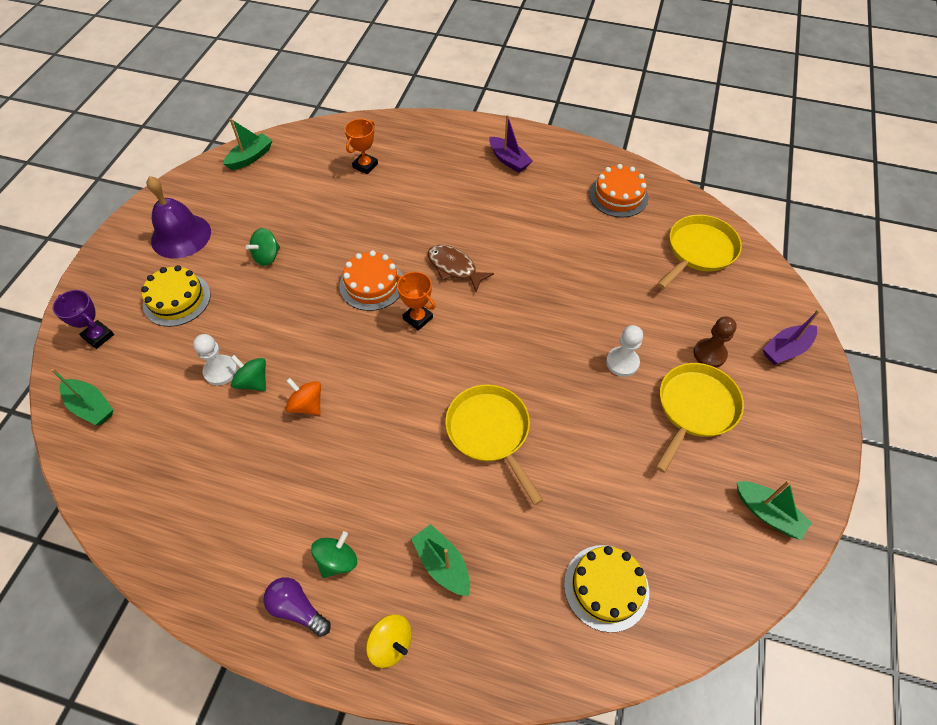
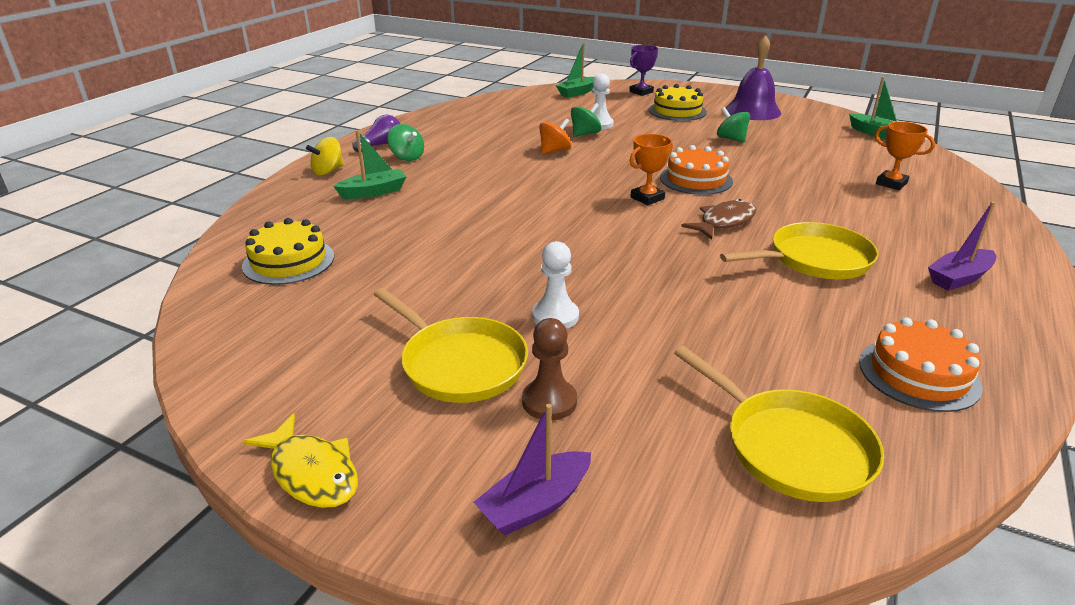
camera: 100 degrees right, 25 degrees down
yellow pan [445,384,543,505] -> yellow pan moved to [720,222,878,279]
green boat [737,480,812,540] -> none
purple boat [763,309,820,365] -> purple boat turned 105 degrees counterclockwise [473,404,591,536]
none -> yellow fish [242,413,358,508]

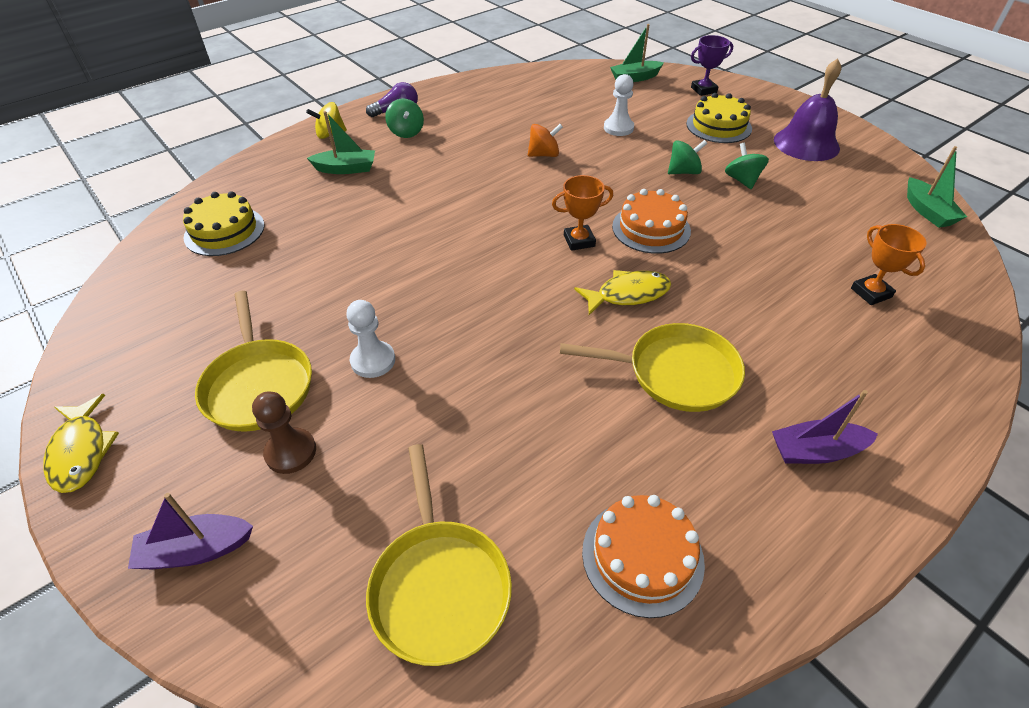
camera: 25 degrees right, 15 degrees up
green spinning top [571,103,602,137] -> green spinning top moved to [668,140,707,174]
brown fish [681,199,757,240] -> yellow fish [574,270,671,315]

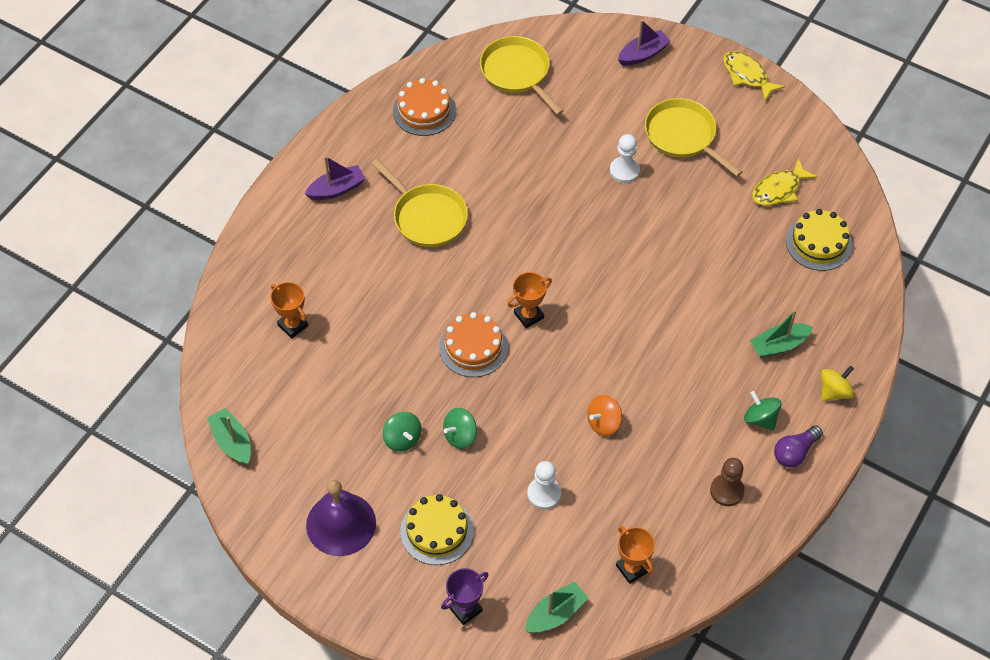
camera: 160 degrees right, 10 degrees up
brown pawn [252,392,316,474] -> brown pawn moved to [710,458,745,506]
yellow pan [560,323,745,412] -> yellow pan turned 120 degrees counterclockwise [371,159,468,247]
yellow fish [574,270,671,315] -> yellow fish moved to [752,159,818,206]
none -> orange trophy [616,526,655,584]

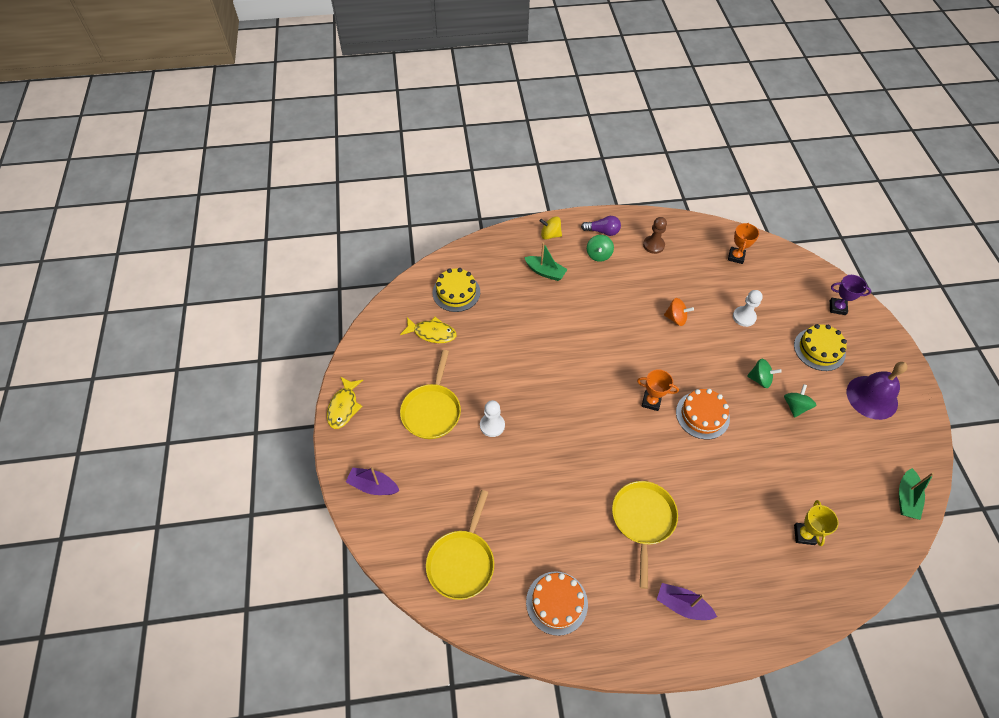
camera: 130 degrees left, 0 degrees up
orange trophy [270,282,308,339] -> yellow trophy [794,500,839,546]
green boat [525,582,589,633] -> none

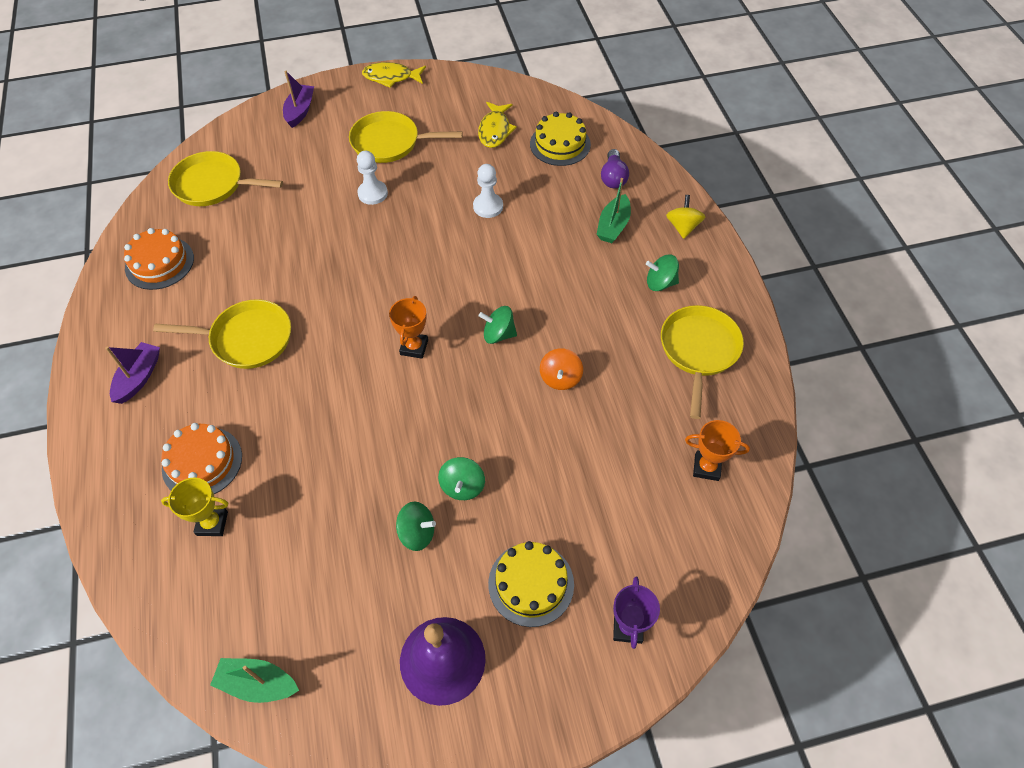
camera: 85 degrees right, 0 degrees up
purple light bulb [581,216,621,236] -> purple light bulb moved to [601,149,629,188]
brown pawn [643,217,667,254] -> yellow pan [661,305,744,419]
orange cake [676,389,730,440] -> orange cake moved to [161,423,242,494]
white pawn [733,290,763,327] -> white pawn moved to [473,164,503,218]
none -> green spinning top [479,306,517,344]

